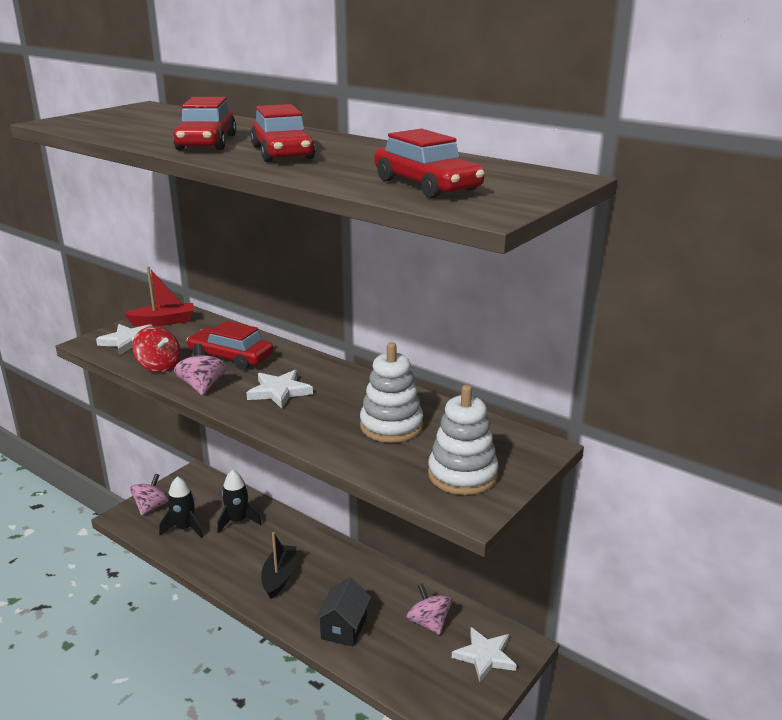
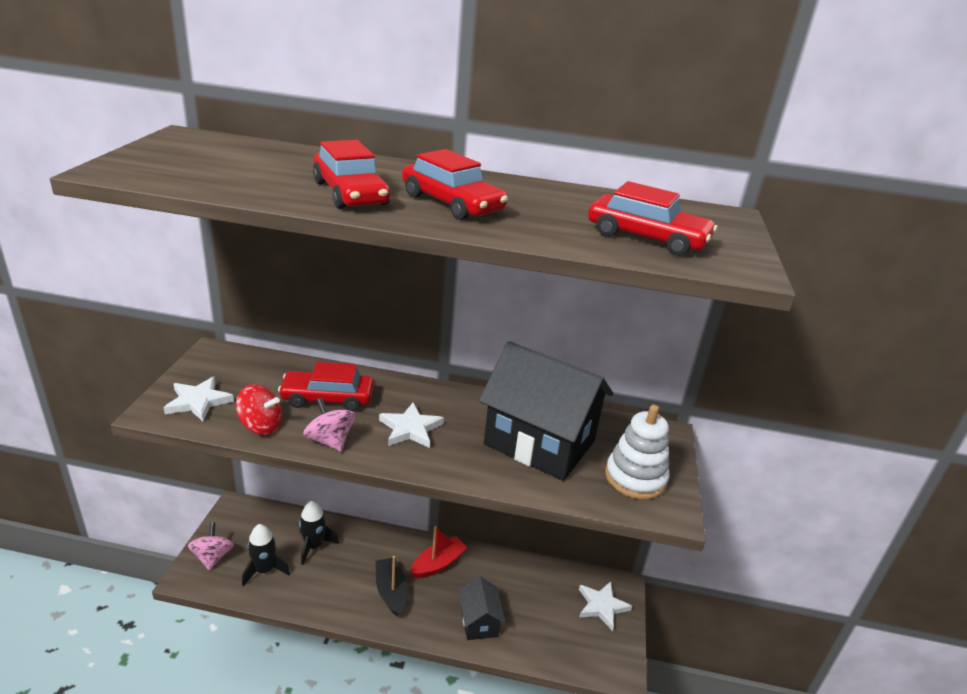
camera: 30 degrees left, 5 degrees up
red boat [123,267,194,326] -> red boat moved to [410,526,468,578]
white stacking toy [360,342,423,443] -> black house [479,341,613,481]
pink spinning top [407,583,452,635] -> none

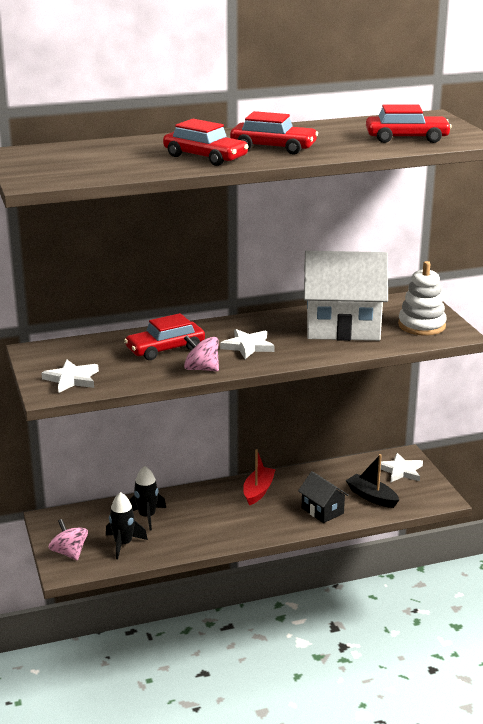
camera: 25 degrees left, 5 degrees down
red spinning top [236,384,282,435] -> none
black boat [376,556,408,617] -> black boat moved to [346,454,399,508]
black house [479,341,613,481] -> white house [304,251,388,341]

